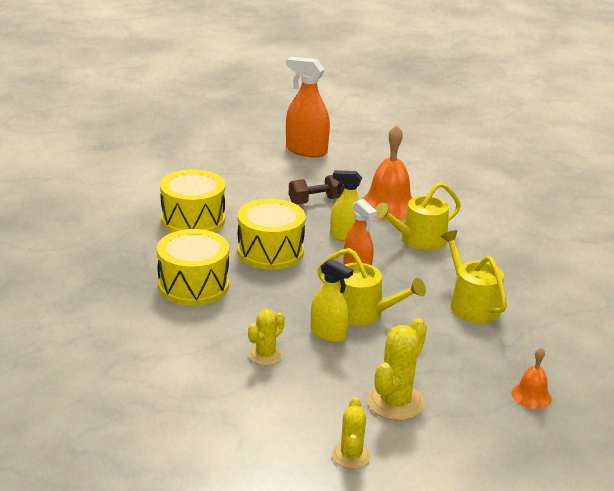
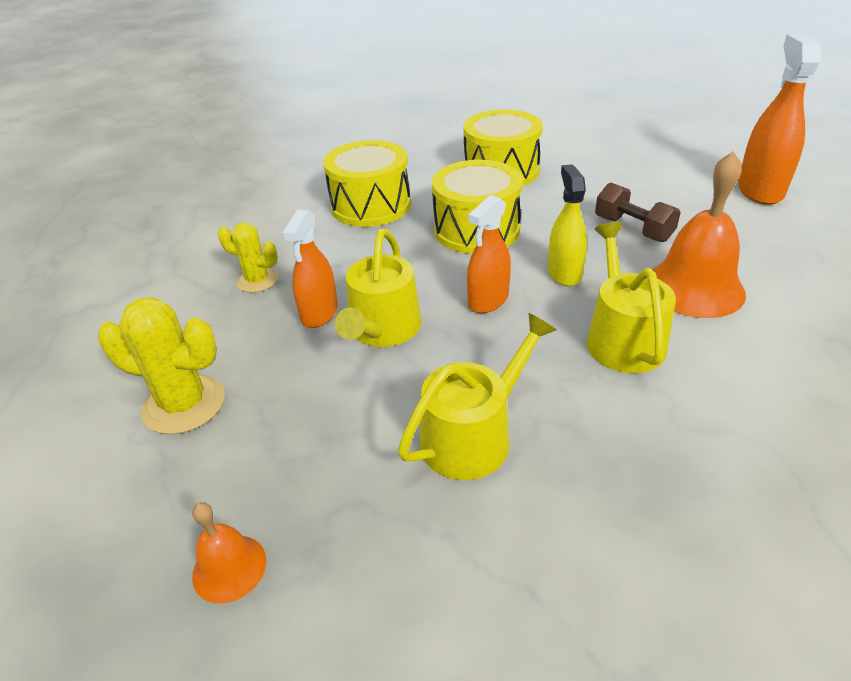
camera: 75 degrees right, 10 degrees up
yellow spray bottle [311,258,353,343] -> orange spray bottle [282,210,338,328]
yellow cactus [332,397,371,469] -> none
yellow watering can [375,182,461,250] -> yellow watering can turned 45 degrees clockwise [587,222,676,373]

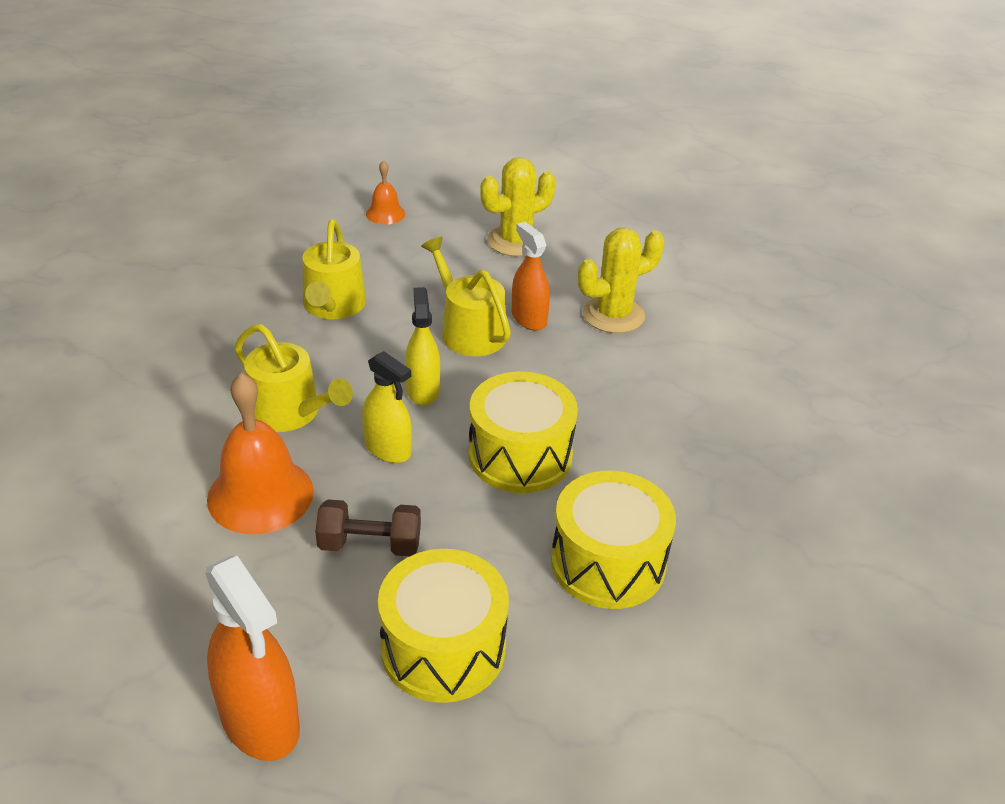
camera: 130 degrees right, 0 degrees up
yellow cactus [218,223,278,293] -> yellow cactus [578,228,664,333], size x1.59
yellow drum [323,140,411,227] -> yellow drum moved to [378,549,509,703]
orange spray bottle [467,195,511,313] -> yellow spray bottle [405,287,440,406]

